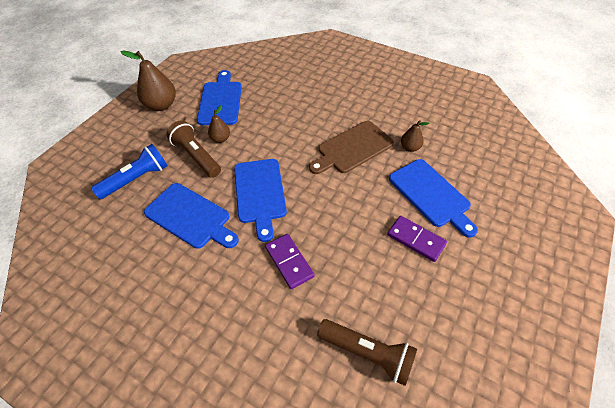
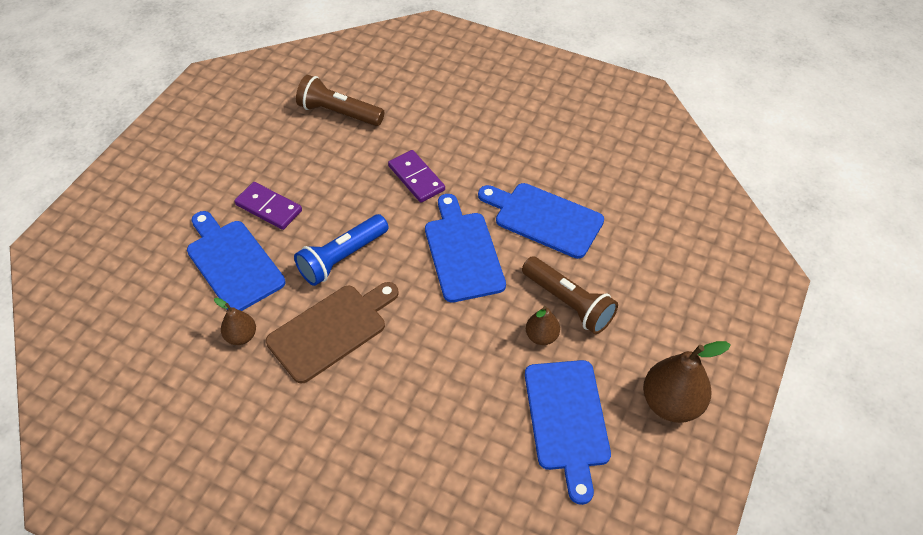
camera: 175 degrees right, 0 degrees up
blue flashlight [91,144,168,199] -> blue flashlight moved to [294,214,389,286]

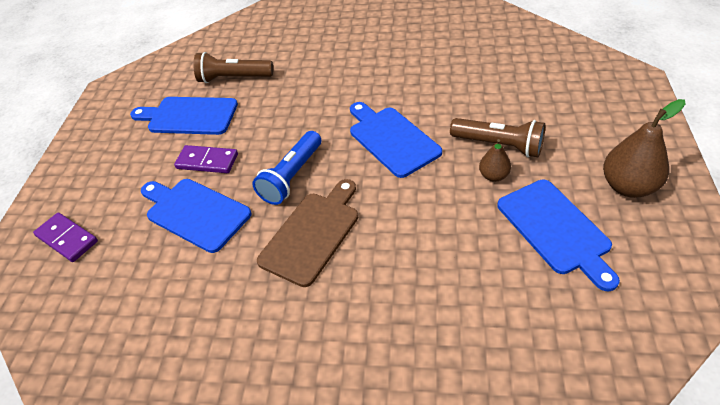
camera: 15 degrees left, 5 degrees down
brown pear [214,298,256,345] -> none
purple domino [388,150,445,203] -> purple domino moved to [33,213,98,262]
blue cutting board [478,183,604,259] -> blue cutting board moved to [130,97,238,135]

